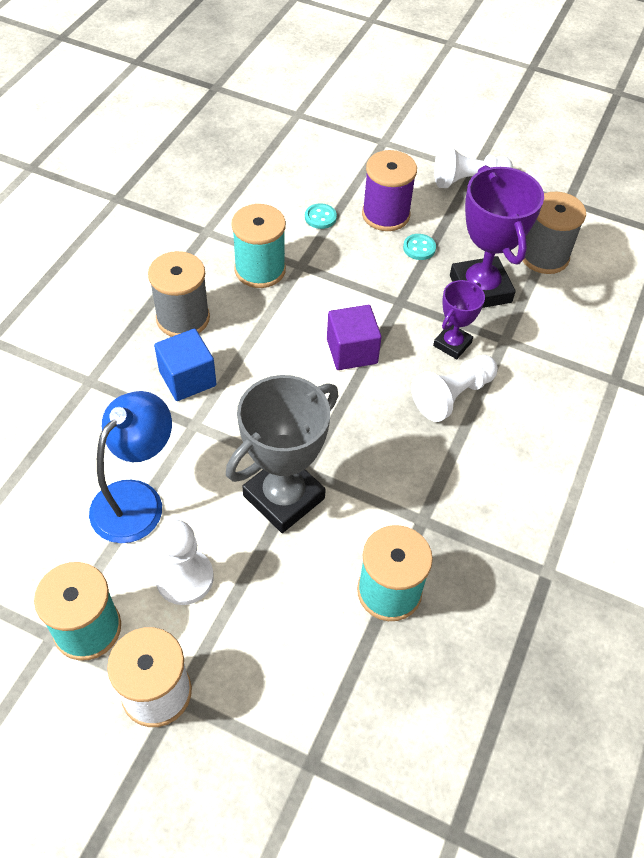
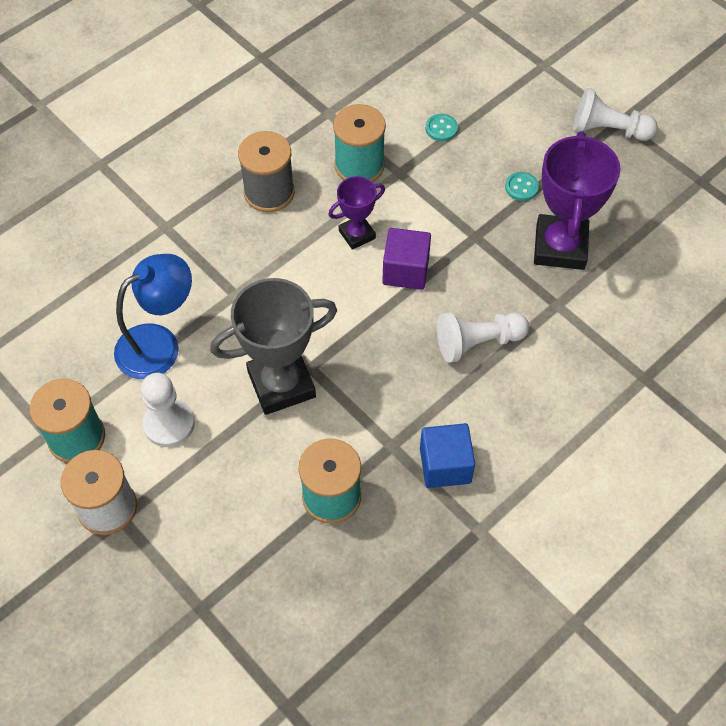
camera: 25 degrees right, 5 degrees up
blue cube [154,329,216,401] -> blue cube moved to [420,423,475,488]
purple spool [362,150,417,231] -> none
purple trophy [433,280,485,359] -> purple trophy moved to [328,176,385,250]
grey spool [523,192,586,274] -> none

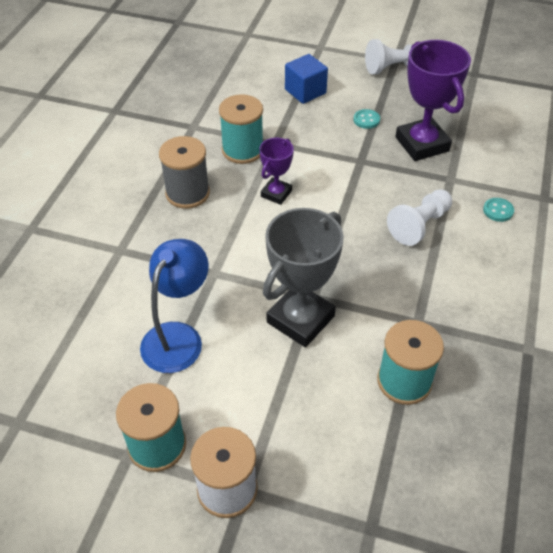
camera: 30 degrees left, 10 degrees down
white pawn [141,373,195,447] -> none
purple cube [382,228,431,290] -> none
blue cube [420,423,475,488] -> blue cube moved to [285,54,328,104]
turquoise button [426,114,458,141] -> turquoise button moved to [483,198,514,222]

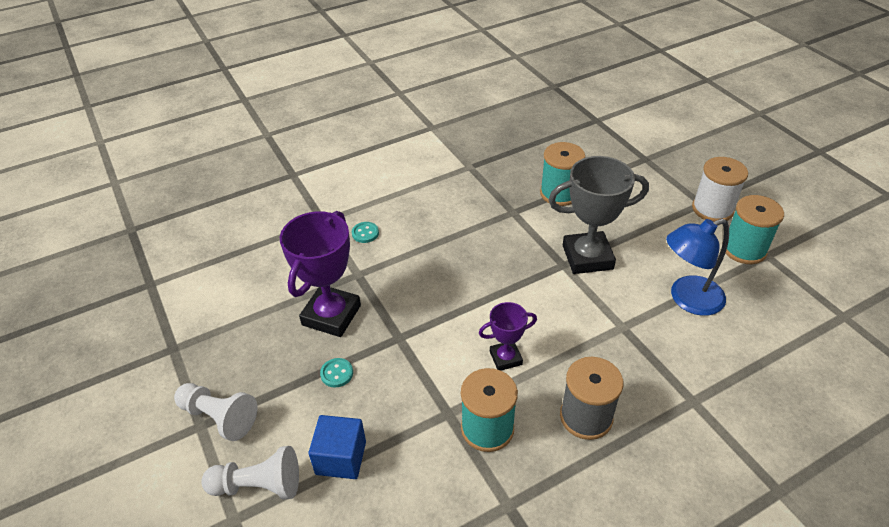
camera: 135 degrees left, 5 degrees down
white pawn [387,189,452,246] -> white pawn moved to [201,446,299,500]

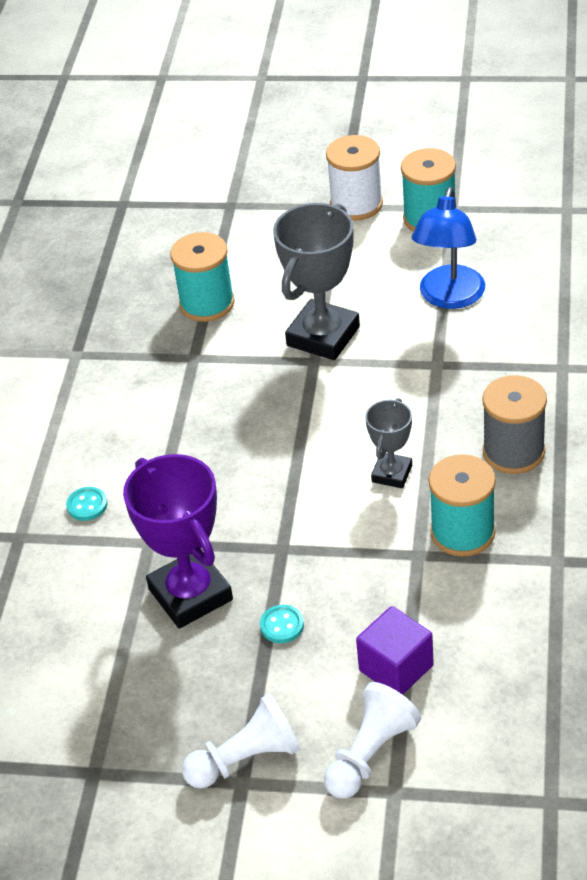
camera: 50 degrees left, 0 degrees up
blue cube [308,415,366,479] -> purple cube [356,606,434,695]
purple trophy [479,302,537,371] -> grey trophy [365,398,412,488]

